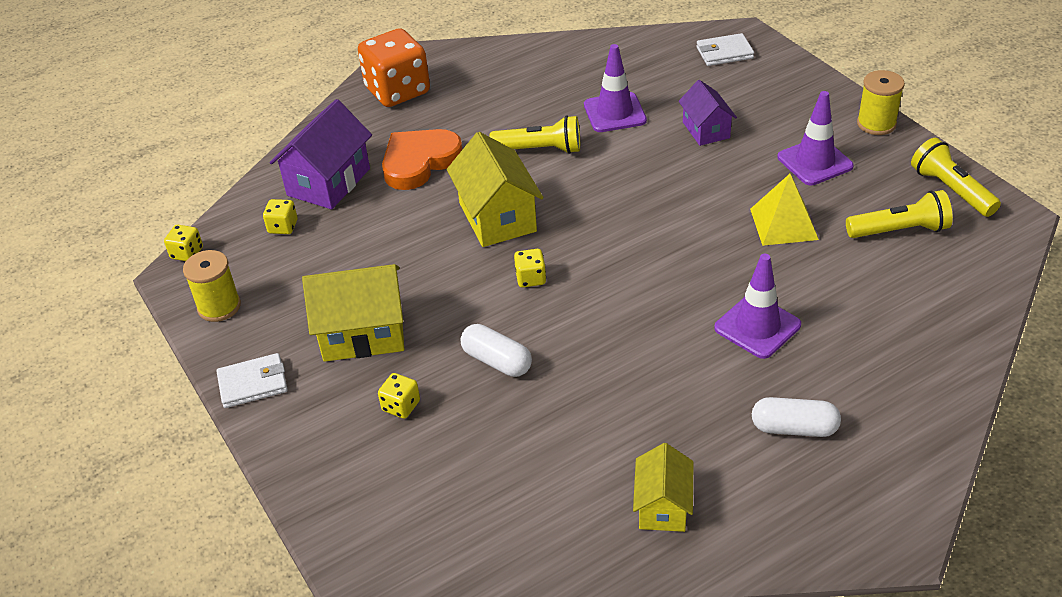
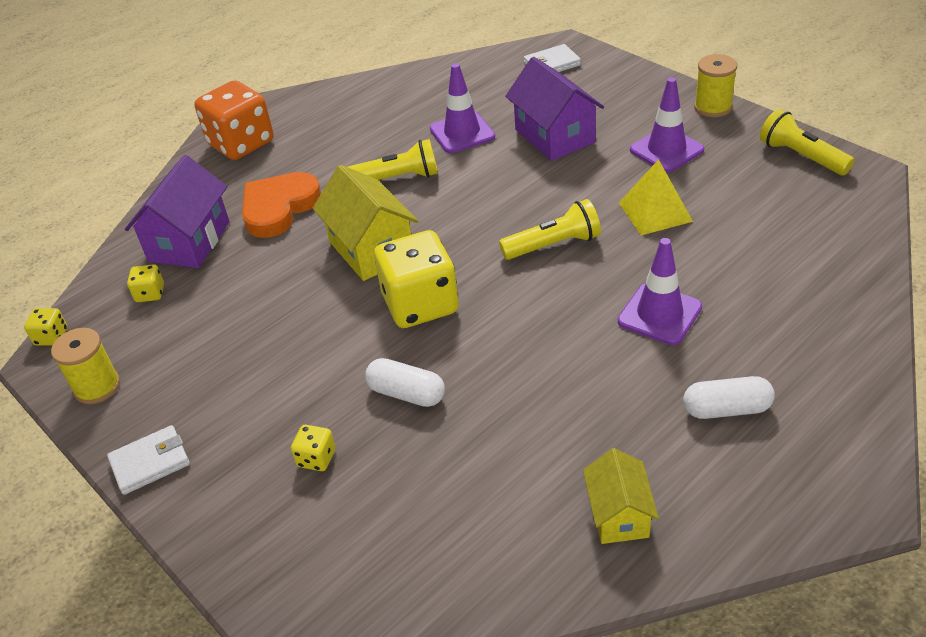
camera: 10 degrees left, 0 degrees up
yellow house [302,264,404,362] -> none
yellow dice [514,249,546,288] -> yellow dice [374,230,459,328], size x2.29
purple house [678,80,737,146] -> purple house [505,57,604,161], size x1.62
yellow flashlight [846,190,953,238] -> yellow flashlight moved to [499,199,601,260]

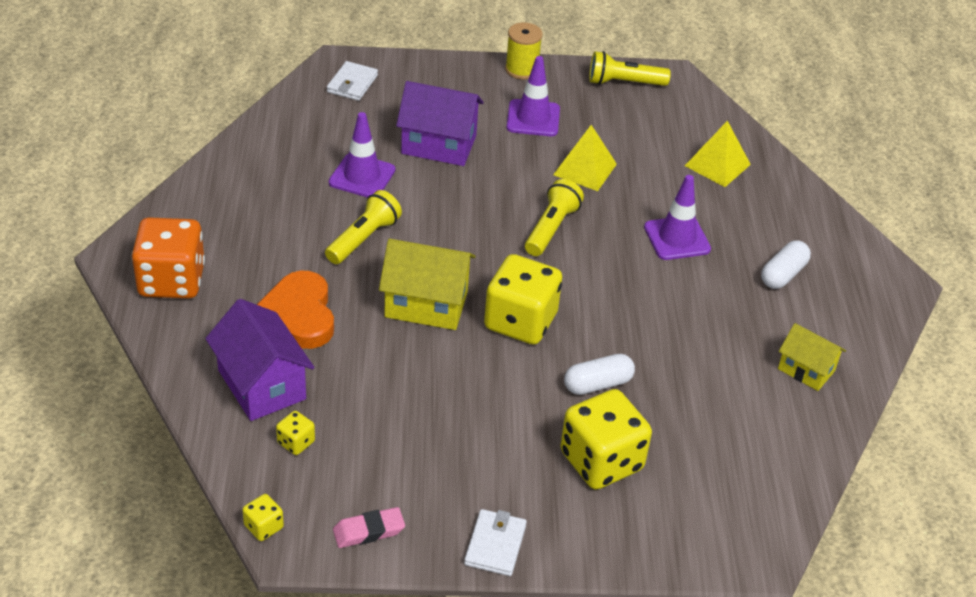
camera: 55 degrees left, 0 degrees up
yellow spool [51,328,120,404] -> pink eraser [333,507,405,548]
yellow dice [291,425,336,471] -> yellow dice [560,389,652,489], size x2.29
none -> yellow pyramid [685,121,751,187]

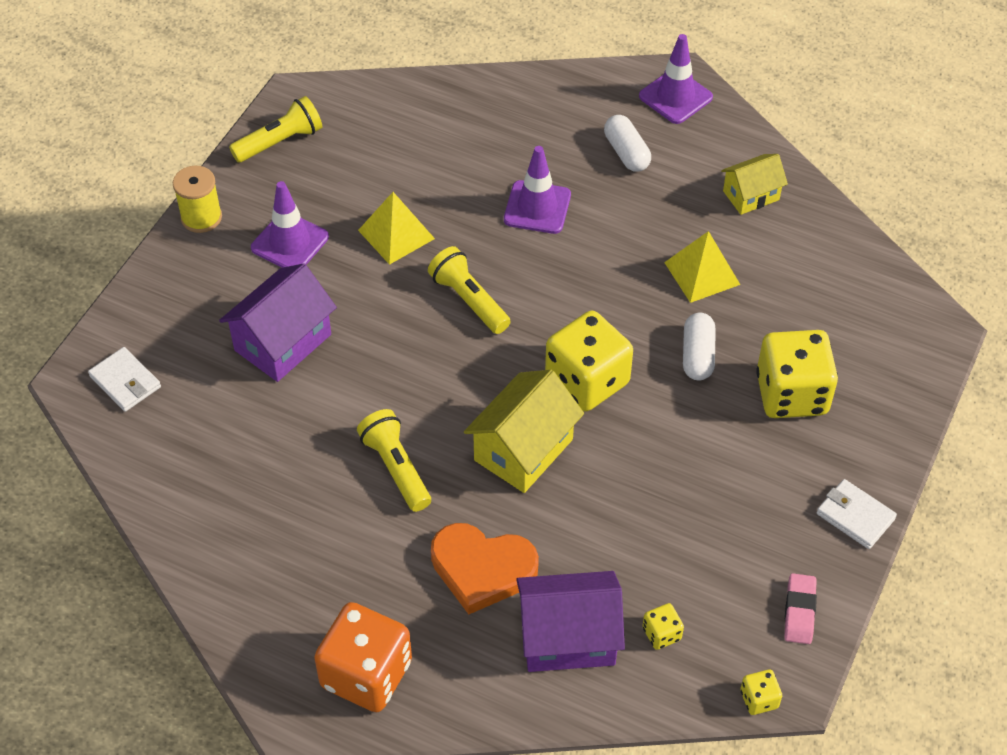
camera: 60 degrees left, 10 degrees up
purple traffic cone [329,112,395,198] -> purple traffic cone moved to [639,34,713,124]
yellow flashlight [589,51,671,86] -> yellow flashlight turned 150 degrees counterclockwise [229,96,322,162]
yellow pyramid [685,121,751,187] -> yellow pyramid moved to [664,231,740,303]

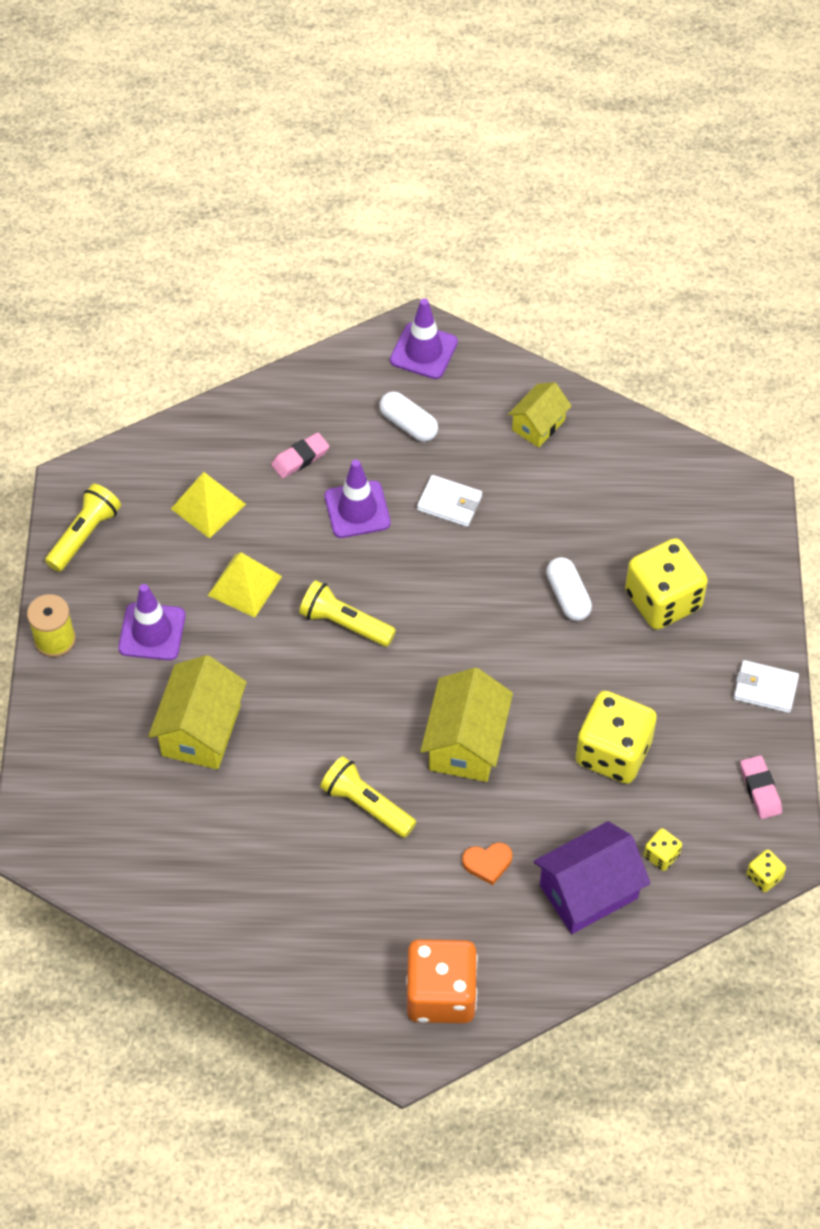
camera: 25 degrees left, 5 degrees up
white wallet [88,347,161,412] -> white wallet moved to [417,475,482,527]
purple house [219,263,337,382] -> yellow house [148,655,247,770]
orange heart [431,523,539,614] -> orange heart [462,843,512,885], size x0.50
yellow dice [545,311,633,411] -> yellow dice moved to [575,691,657,784]
yellow pyramid [664,231,740,303] -> yellow pyramid moved to [171,472,246,538]
none -> pink eraser [271,432,329,479]

